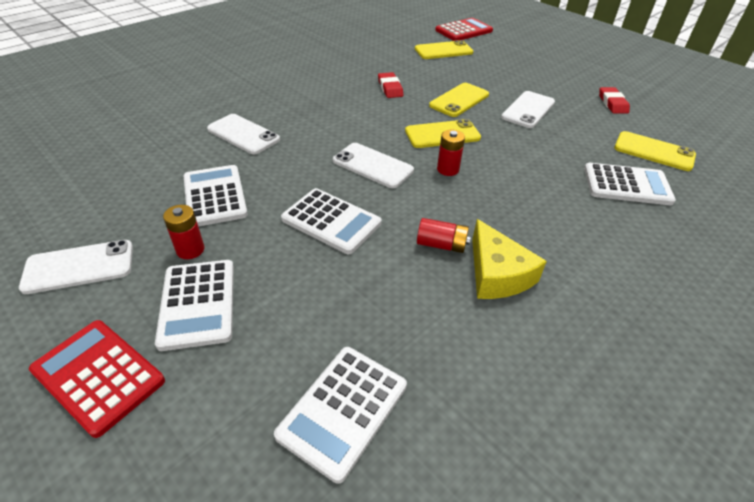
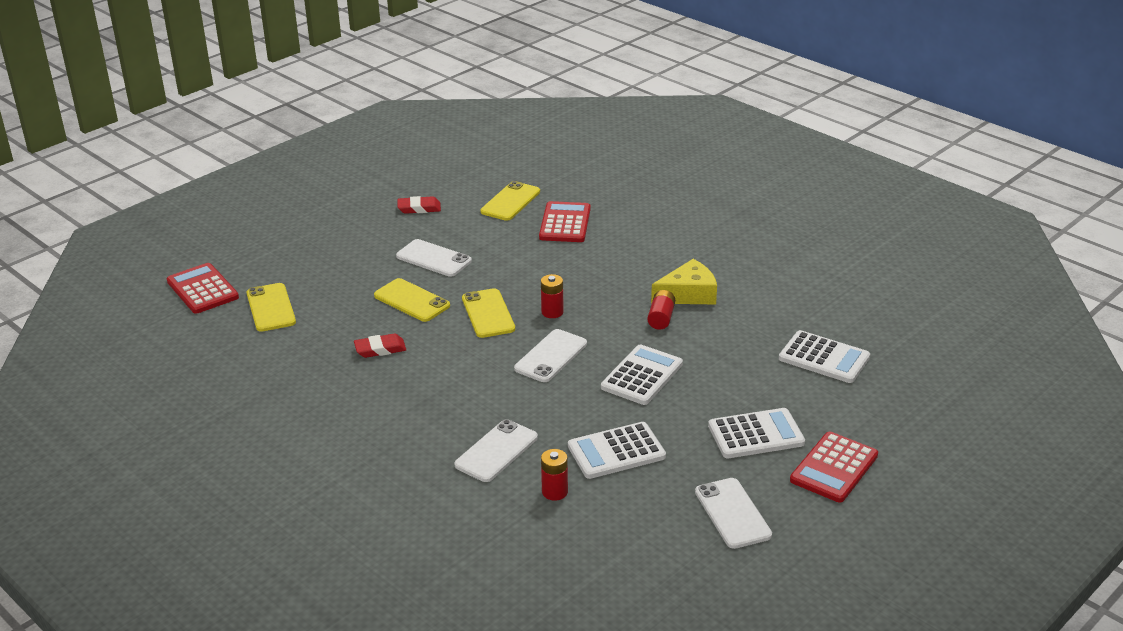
camera: 90 degrees left, 10 degrees down
red battery [163,205,204,259] -> red battery moved to [541,449,568,500]
white calculator [584,163,676,205] -> red calculator [539,201,591,242]

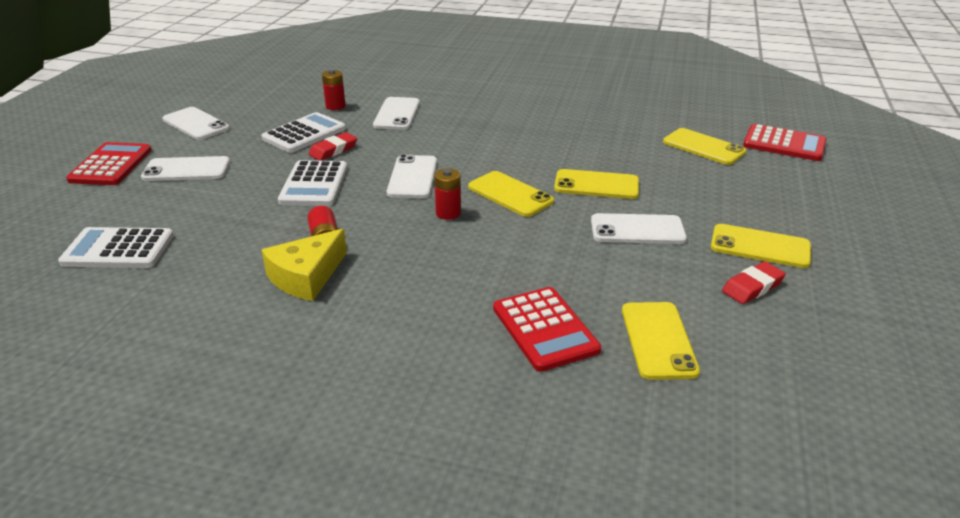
camera: 150 degrees right, 0 degrees up
red eraser [354,334,406,358] -> red eraser moved to [308,132,357,161]
white calculator [708,408,805,458] -> white phone [141,156,230,181]
none -> yellow phone [711,224,811,268]

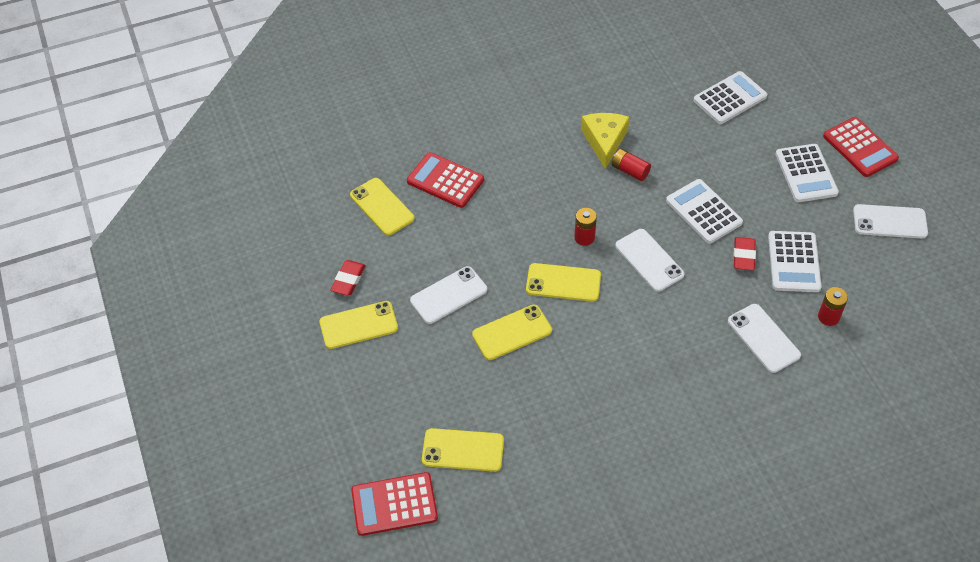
camera: 145 degrees right, 20 degrees up
white phone [141,156,230,181] -> white calculator [776,144,839,202]

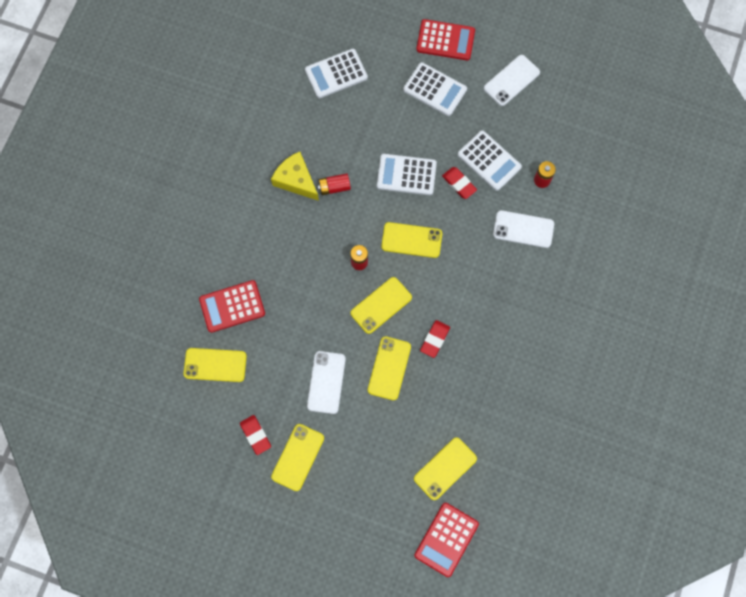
camera: 50 degrees left, 20 degrees up
white phone [615,229,684,292] -> yellow phone [381,222,442,258]
white calculator [693,71,768,124] -> white calculator turned 120 degrees counterclockwise [305,49,368,98]
none -> red eraser [420,320,450,358]

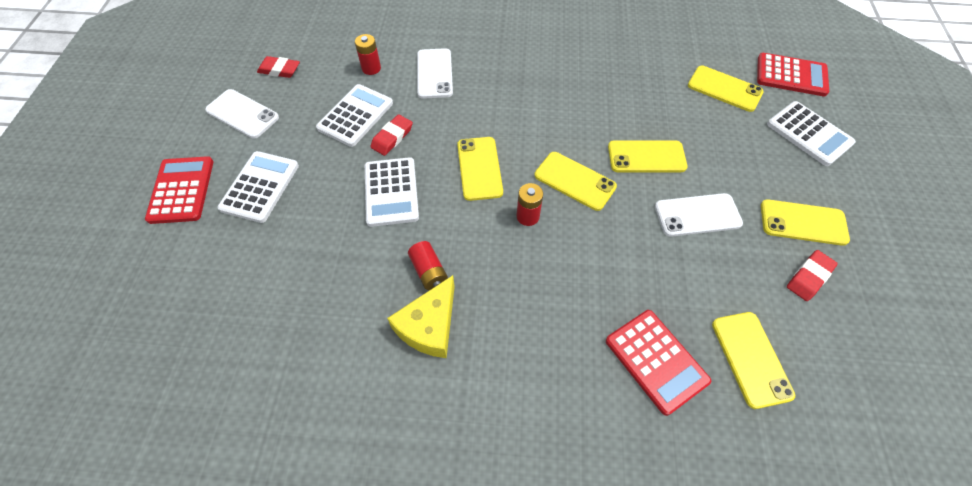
camera: 105 degrees left, 15 degrees down
white calculator [305,49,368,98] -> white calculator moved to [767,101,856,166]
red eraser [420,320,450,358] -> red eraser moved to [257,56,300,78]

